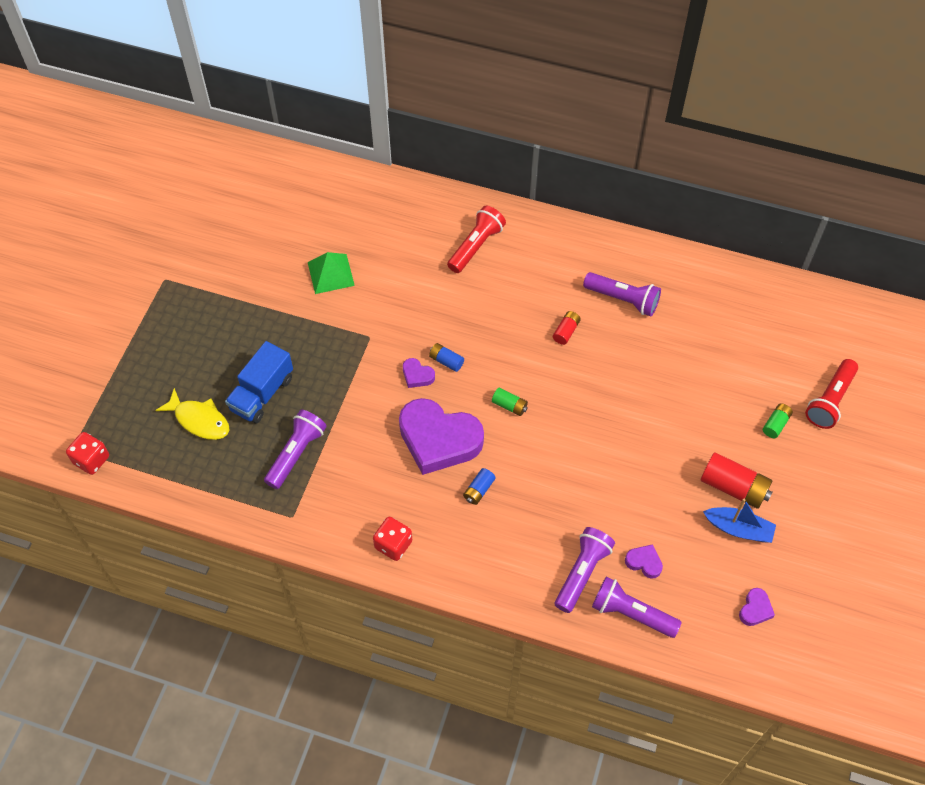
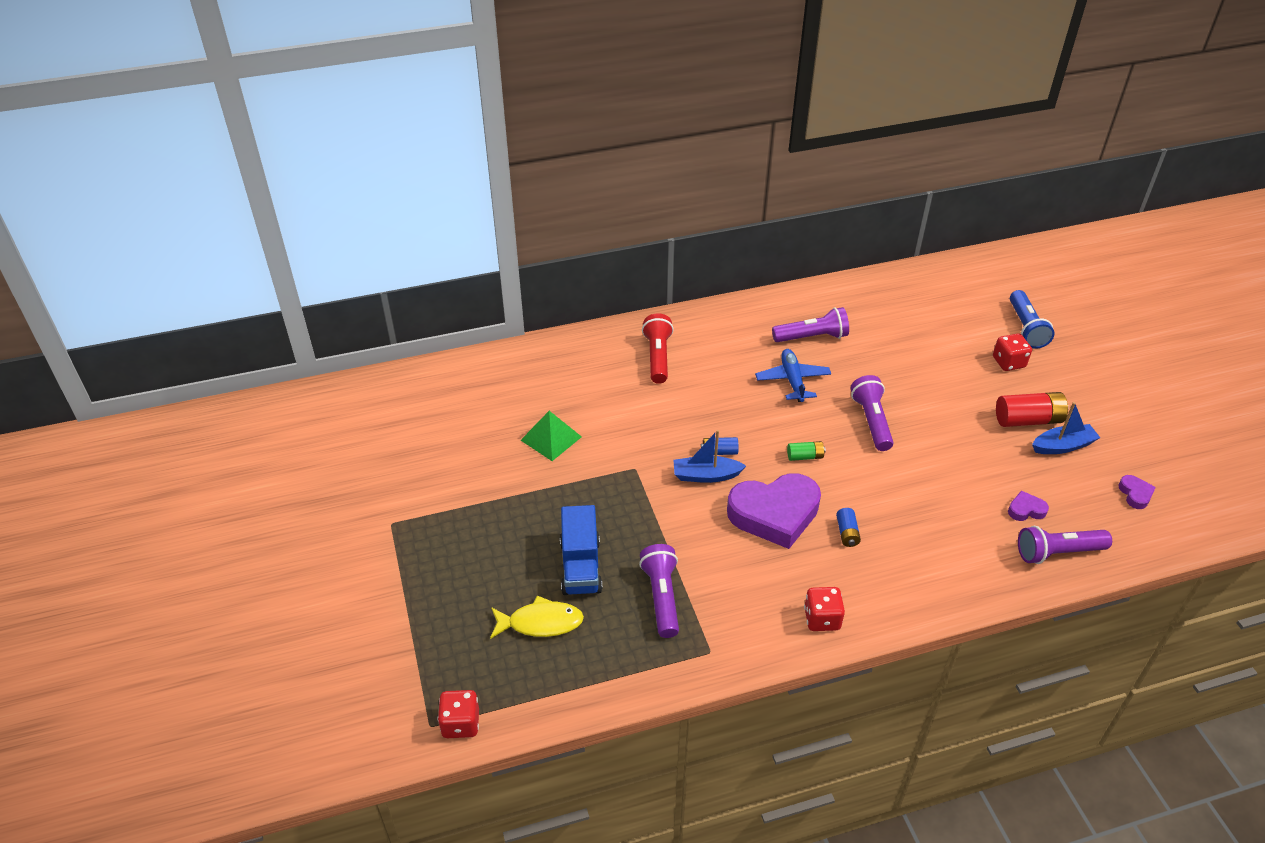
camera: 35 degrees left, 15 degrees down
purple heart [403,358,435,388] -> blue boat [674,430,746,483]
red battery [553,311,581,345] -> blue plane [755,349,831,402]
purple flashlight [555,527,615,613] -> purple flashlight moved to [851,375,894,451]
green battery [763,404,793,438] -> red dice [993,333,1032,371]
red flashlight [805,359,858,429] -> blue flashlight [1010,290,1055,349]

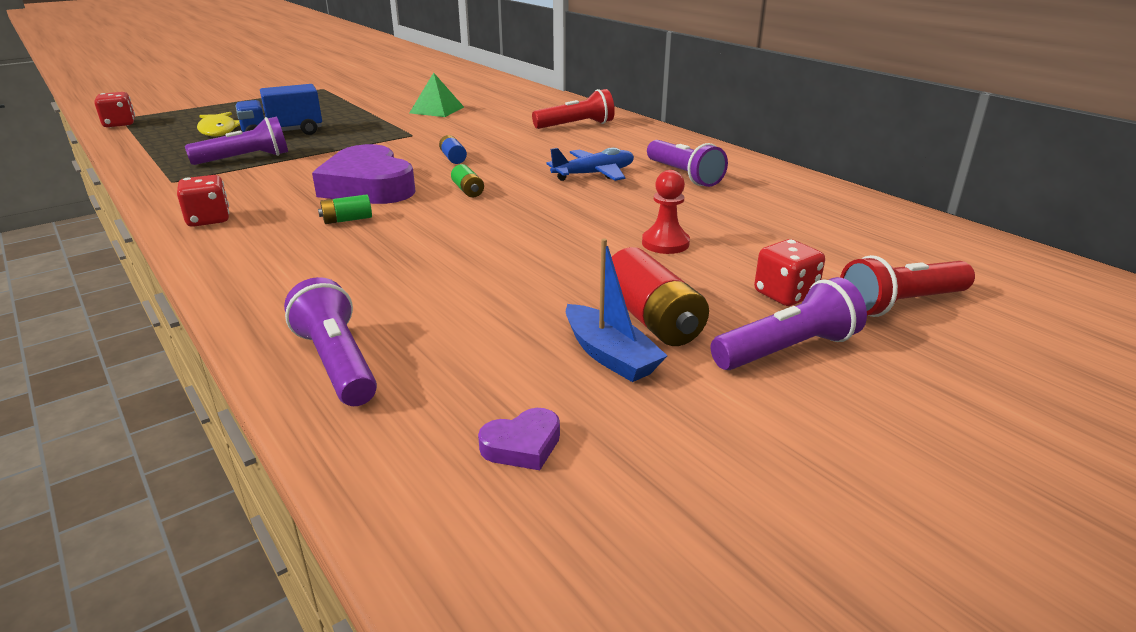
camera: 70 degrees right, 15 degrees down
blue boat [674,430,746,483] -> none
blue battery [836,508,861,547] -> green battery [318,194,372,224]
purple flashlight [851,375,894,451] -> purple flashlight moved to [710,277,867,370]
purple heart [1008,491,1049,521] -> none
blue flashlight [1010,290,1055,349] -> red flashlight [840,255,975,317]
none -> red pawn [642,170,690,254]

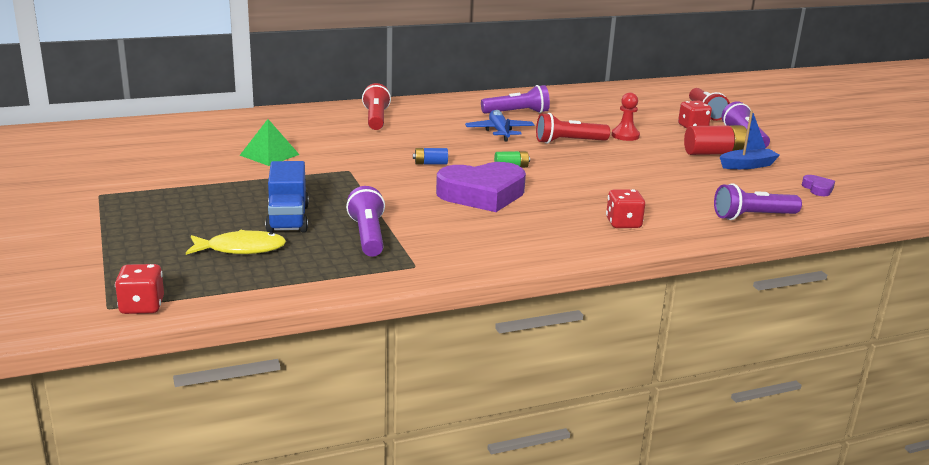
camera: 75 degrees left, 5 degrees down
red dice [177,175,230,227] -> red dice moved to [606,189,645,228]
green battery [318,194,372,224] -> none
none -> red flashlight [536,113,610,144]

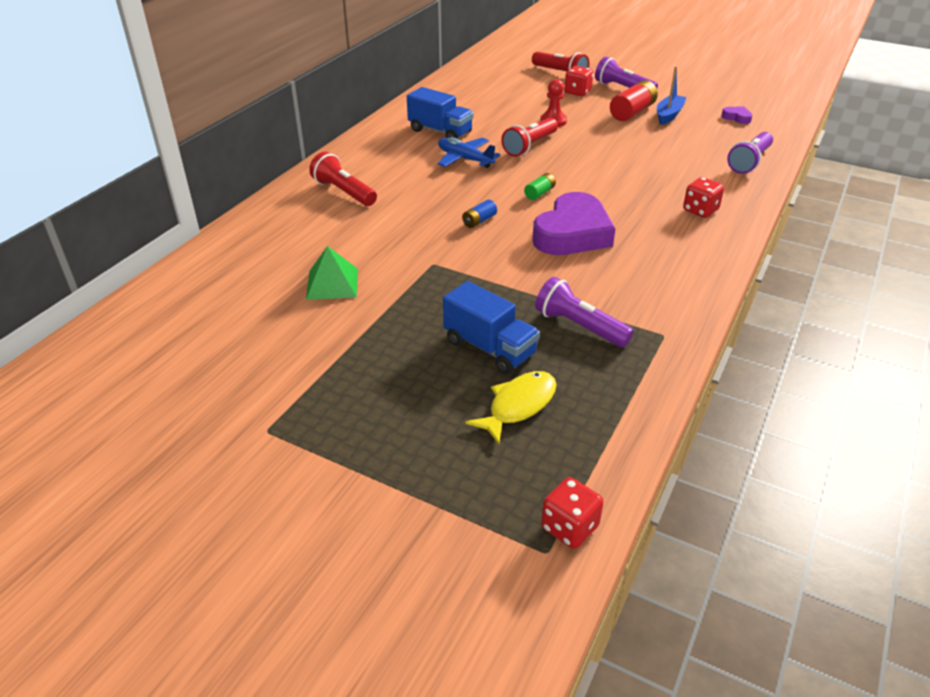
camera: 40 degrees left, 15 degrees up
purple flashlight [481,85,550,114] -> blue truck [407,87,473,139]

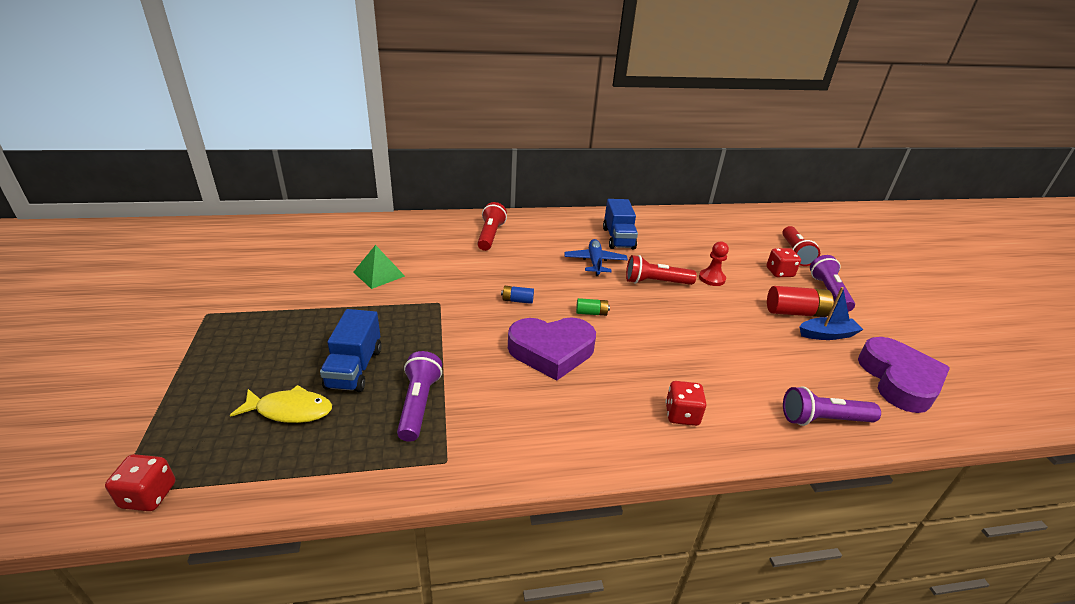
camera: 50 degrees right, 5 degrees down
purple heart [721,106,753,124] -> purple heart [858,337,950,413], size x2.41

